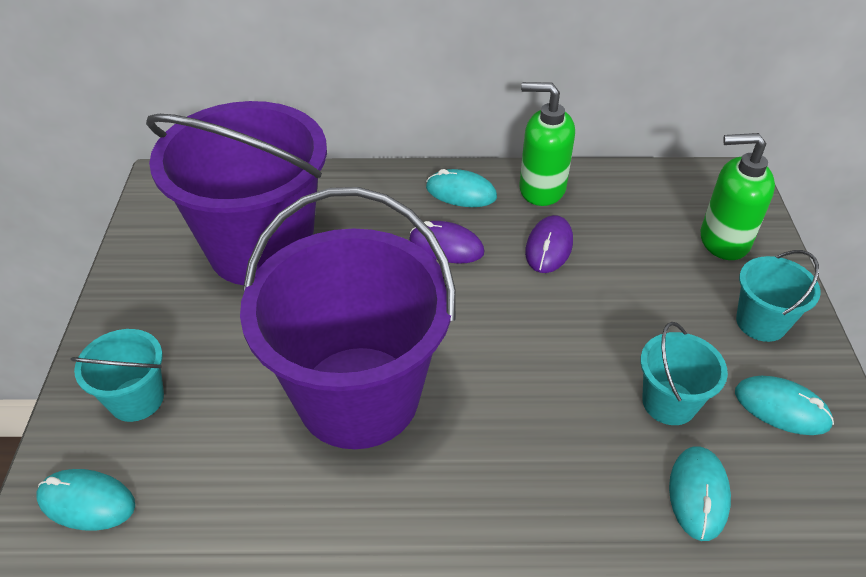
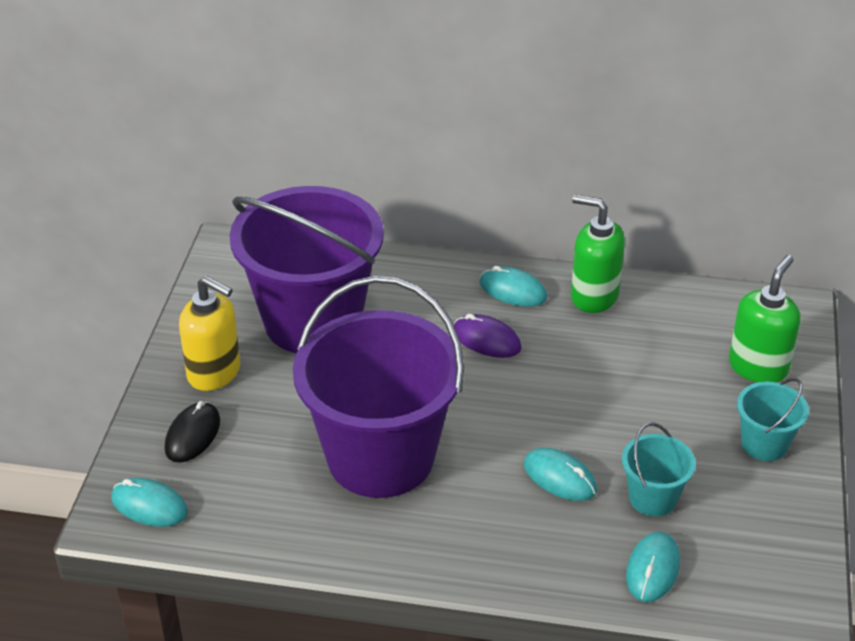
camera: 10 degrees right, 5 degrees down
turquoise bucket [71,329,164,422] -> black mouse [165,401,220,463]
purple mouse [525,215,573,273] -> none
green soap dispenser [701,133,775,260] -> green soap dispenser turned 105 degrees clockwise [729,255,801,383]
turquoise mouse [735,376,834,435] -> turquoise mouse moved to [524,448,597,501]
none -> yellow soap dispenser [179,276,240,391]

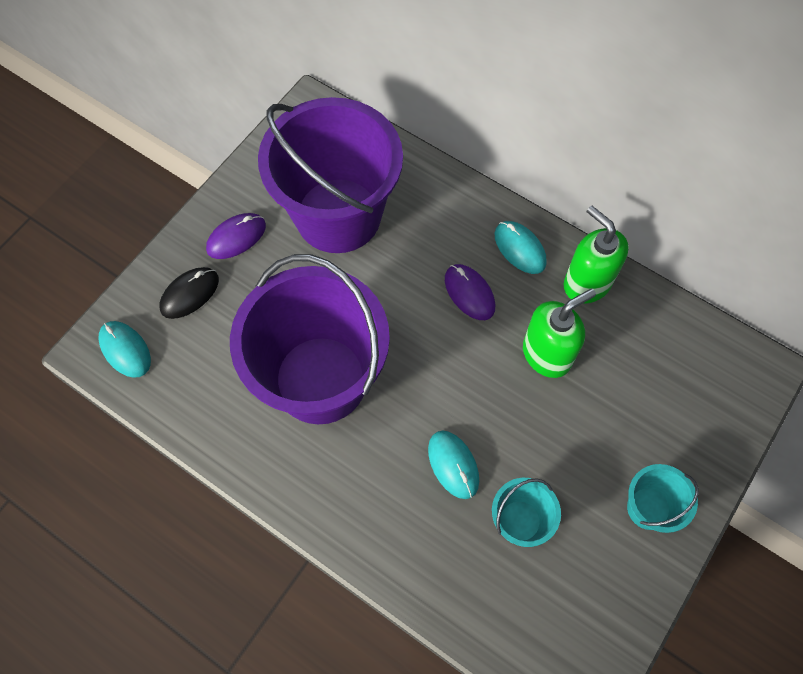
camera: 25 degrees right, 25 degrees up
yellow soap dispenser [179,276,240,391] -> purple mouse [206,213,266,259]
turquoise mouse [626,531,680,602] -> none
green soap dispenser [729,255,801,383] -> green soap dispenser moved to [523,289,596,378]

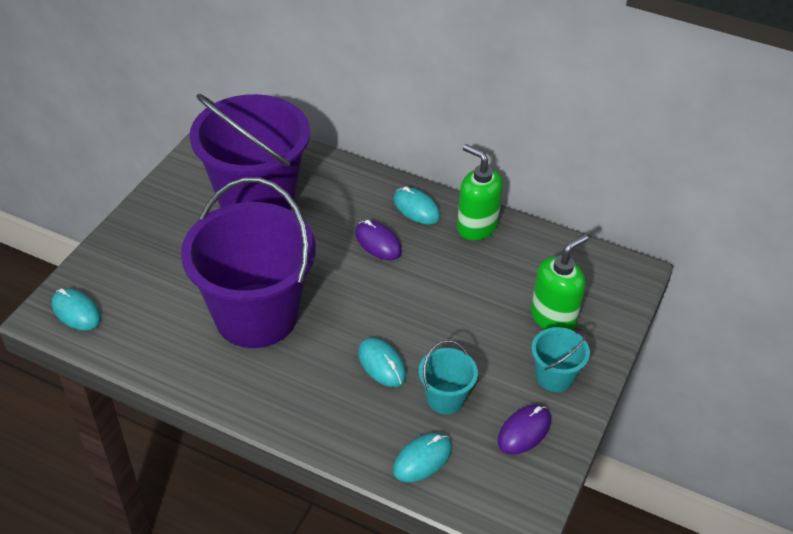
camera: 10 degrees left, 20 degrees down
black mouse [159,267,219,319] -> none
purple mouse [206,213,266,259] -> purple mouse moved to [498,404,551,455]
green soap dispenser [523,289,596,378] -> green soap dispenser moved to [531,234,588,330]
none -> turquoise mouse [393,433,452,482]

